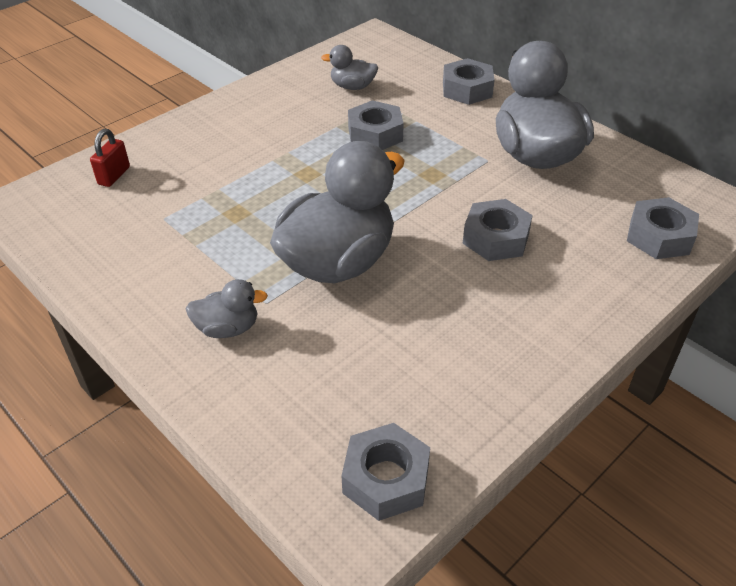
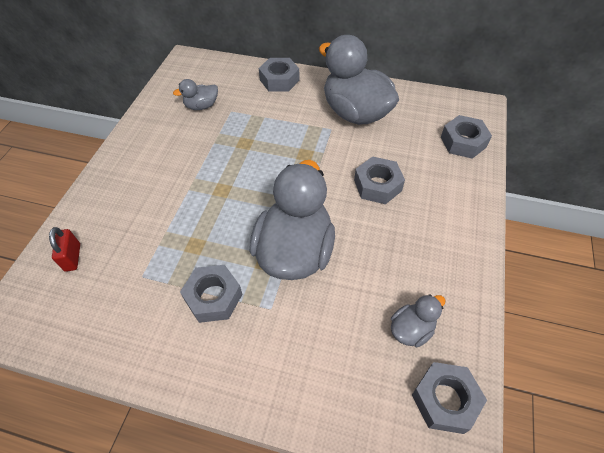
camera: 30 degrees left, 10 degrees up
grey duck [186,279,268,338] -> grey duck moved to [391,294,445,347]
grey nut [348,100,404,150] -> grey nut moved to [180,265,243,323]

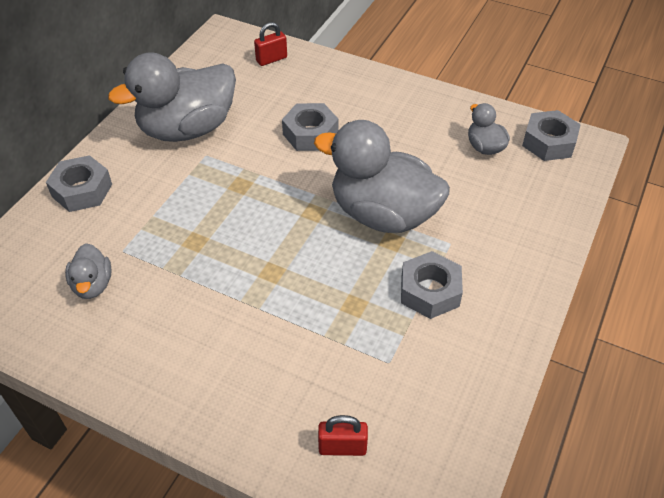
camera: 80 degrees left, 5 degrees down
grey nut [441,115,492,159] -> red padlock [254,22,287,66]

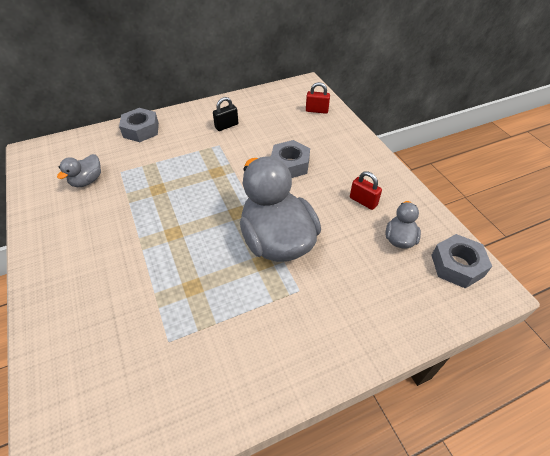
camera: 40 degrees right, 0 degrees up
grey duck [108,52,236,142] -> black padlock [213,97,238,131]
red padlock [318,415,368,456] -> red padlock moved to [350,171,382,210]
grey nut [401,251,463,319] -> none

